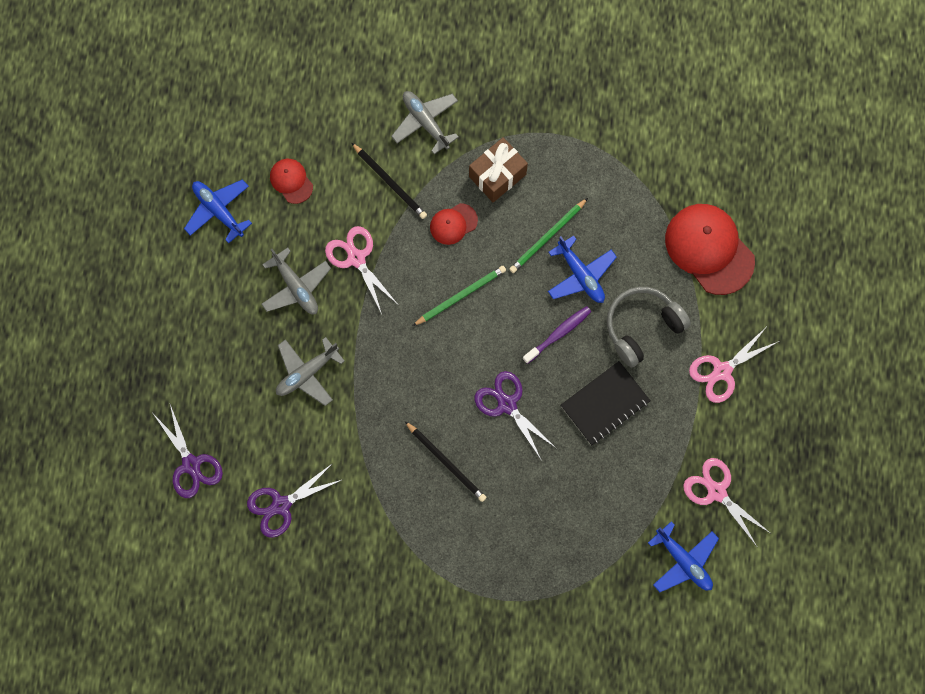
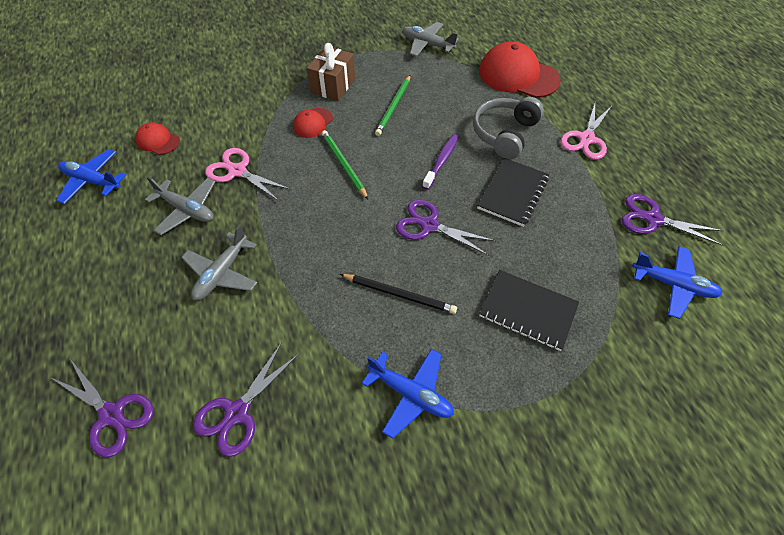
camera: 25 degrees left, 20 degrees down
black pencil [352,143,427,219] -> none
grey plane [391,91,459,154] -> grey plane moved to [402,22,459,57]
green pencil [413,266,506,326] -> green pencil turned 60 degrees counterclockwise [322,130,368,199]
blue plane [548,235,617,303] -> blue plane moved to [362,349,454,439]
pink scissors [683,458,770,546] -> purple scissors [622,194,724,246]
none -> black notebook [479,270,579,351]

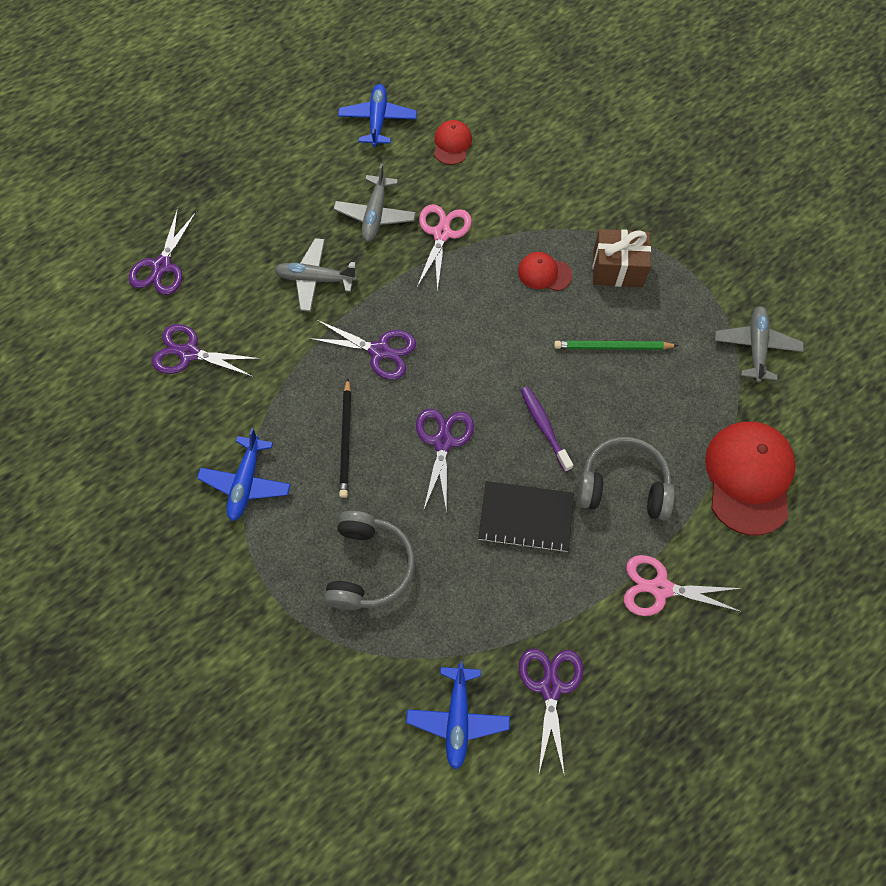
camera: 70 degrees right, 10 degrees up
green pencil [322,130,368,199] -> none
purple toothbrush [422,134,459,190] -> purple toothbrush turned 120 degrees counterclockwise [521,386,573,472]
black notebook [479,270,579,351] -> grey headphones [324,511,415,610]
none -> purple scissors [308,320,416,380]

